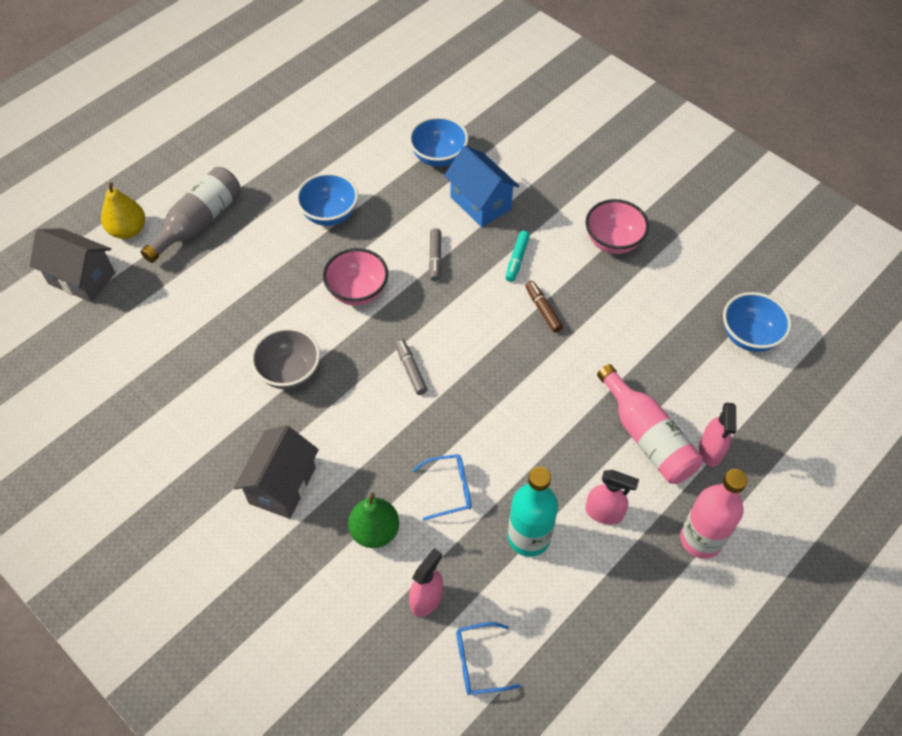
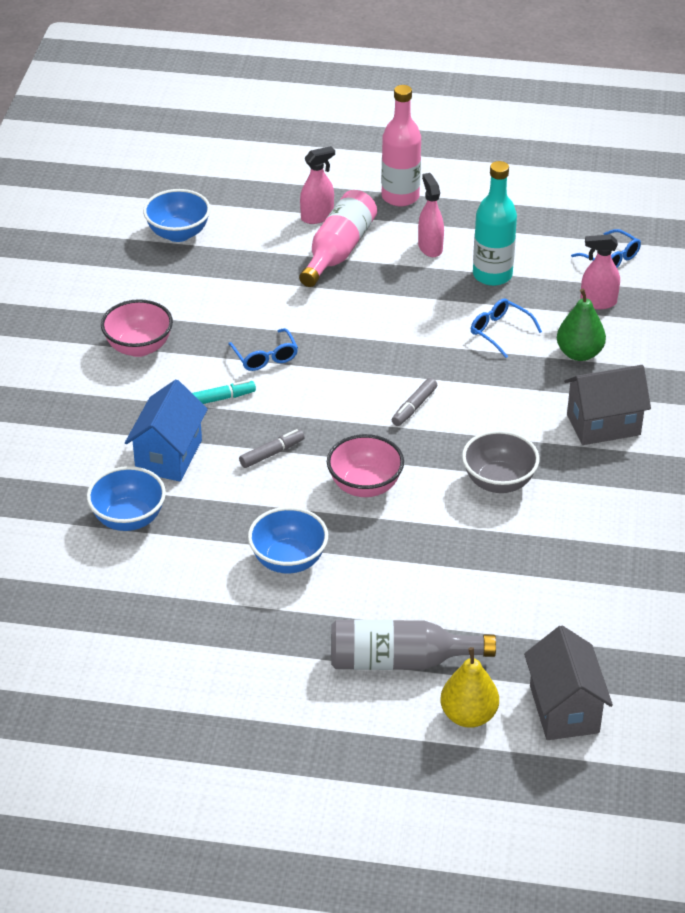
camera: 125 degrees left, 15 degrees down
brown marker [525,281,563,333] -> blue glasses [228,328,298,371]

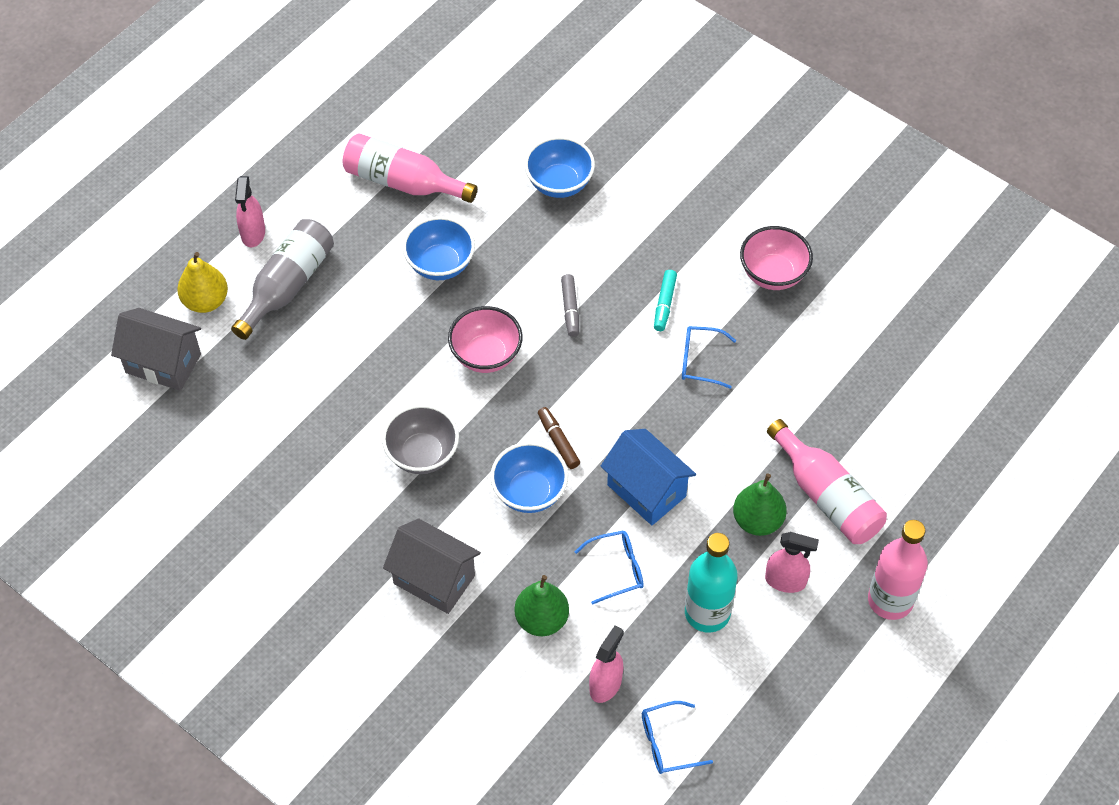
camera: 120 degrees right, 15 degrees up
blue house [125,380,208,482] -> blue house moved to [600,429,696,525]
blue bowl [143,189,211,242] -> blue bowl moved to [490,442,568,513]
pink spray bottle [300,146,335,224] -> pink spray bottle moved to [235,176,265,247]
grey marker [392,378,437,426] -> brown marker [538,407,580,469]
grey house [564,365,651,445] -> grey house turned 75 degrees counterclockwise [383,519,481,614]
none -> pink bottle [343,133,478,203]
none -> green pear [733,473,787,536]

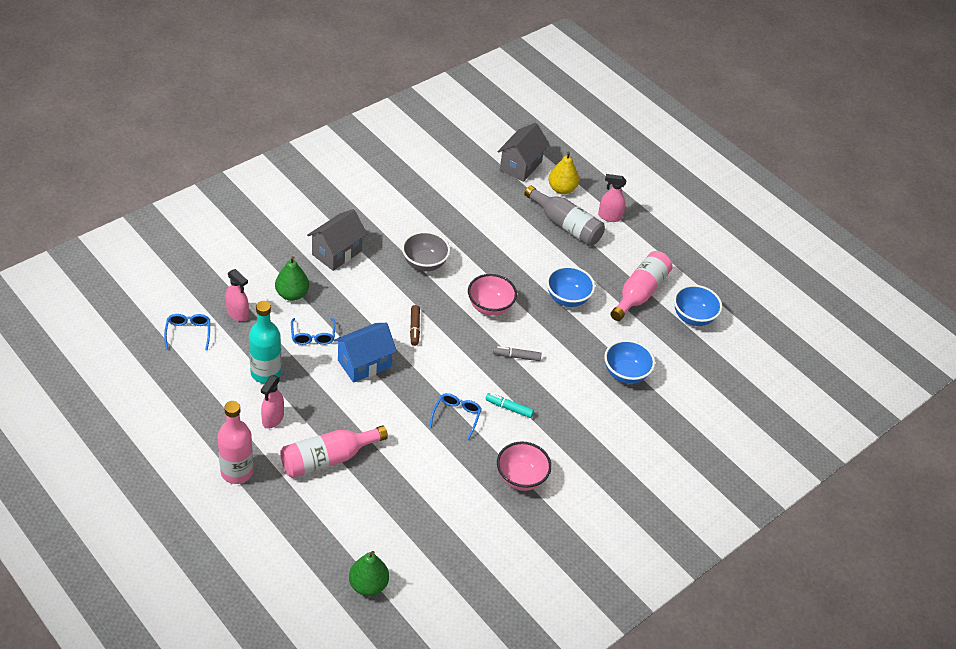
camera: 95 degrees right, 10 degrees down
blue bowl [490,442,568,513] -> blue bowl moved to [674,285,722,326]
brown marker [538,407,580,469] -> brown marker turned 105 degrees clockwise [410,305,420,346]
green pear [733,473,787,536] -> green pear moved to [349,551,389,596]

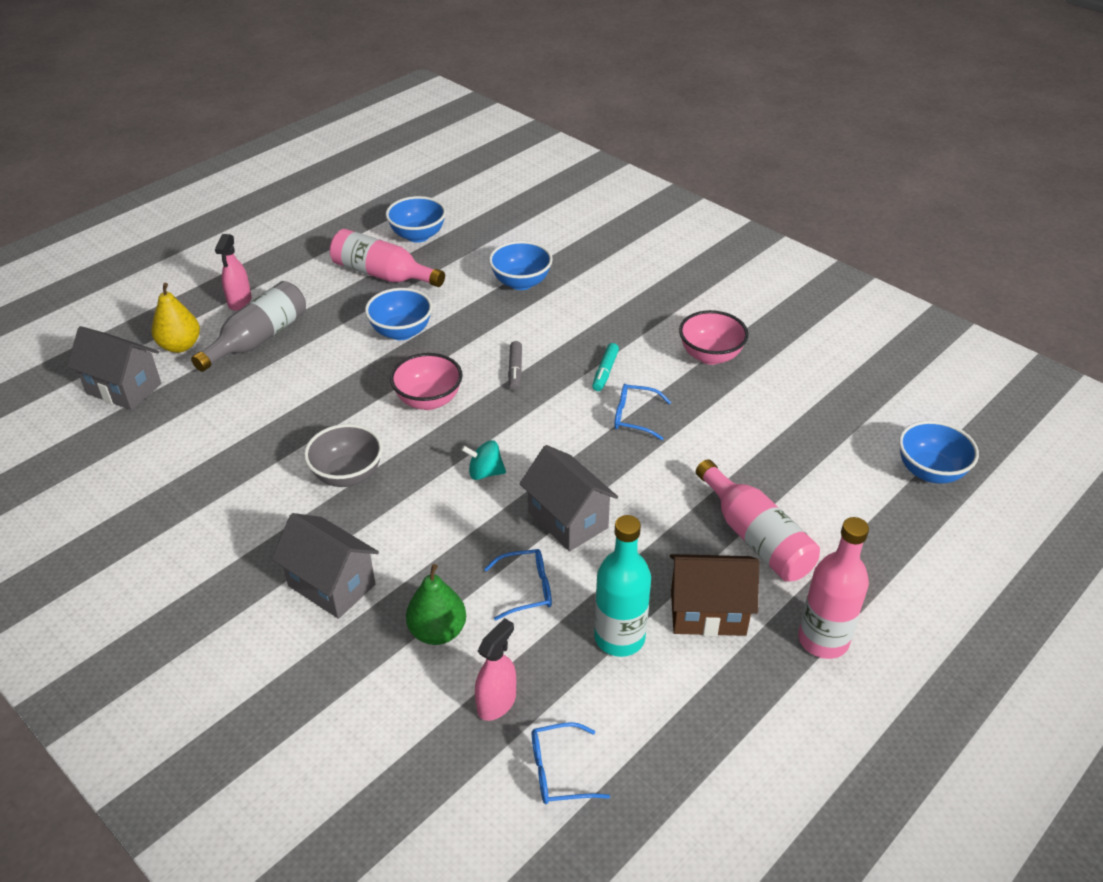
camera: 90 degrees left, 5 degrees down
pink spray bottle [261,375,284,429] -> brown house [670,554,759,636]
blue house [334,323,397,383] -> grey house [519,445,618,551]
green pear [349,551,389,596] -> blue bowl [899,420,979,483]
brown marker [410,305,420,346] -> turquoise spinning top [461,440,506,480]

